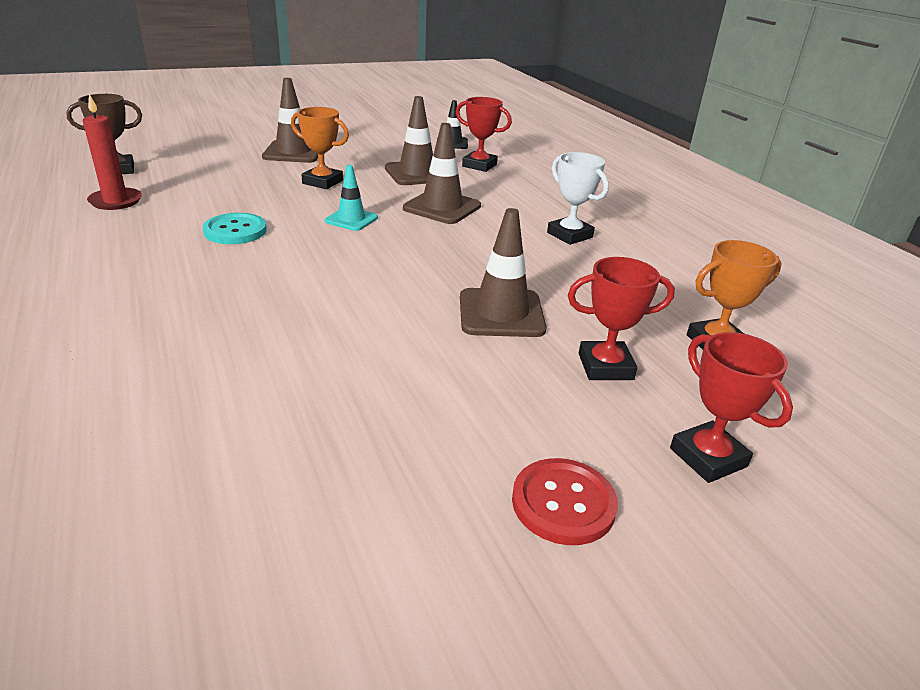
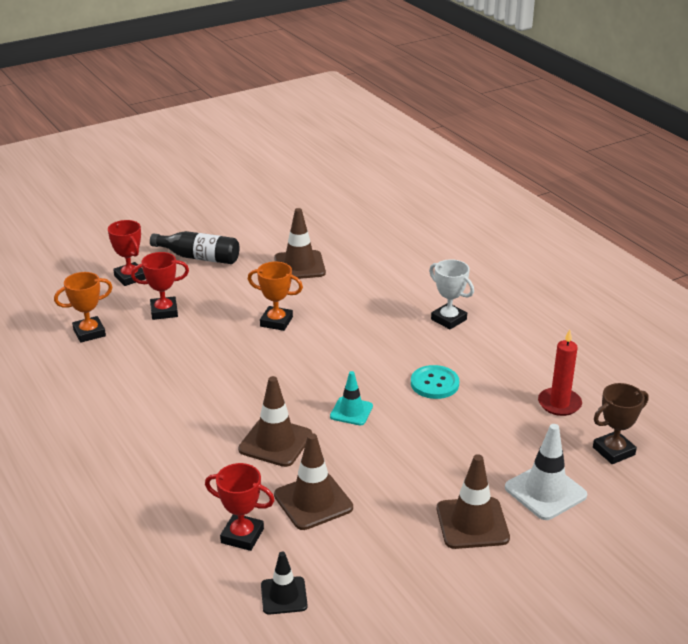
camera: 175 degrees right, 0 degrees up
orange trophy [291,107,349,189] -> orange trophy moved to [248,262,303,331]
brown traffic cone [460,208,547,337] -> brown traffic cone moved to [274,208,326,279]
red button [512,458,618,545] -> black bottle [150,231,239,264]
white trophy [547,152,609,245] -> white trophy moved to [429,259,474,330]
none -> white traffic cone [505,424,587,520]

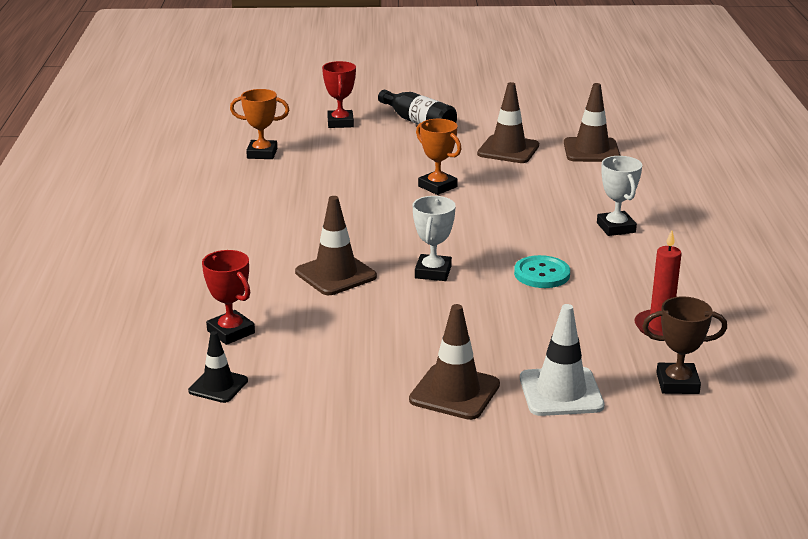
camera: 30 degrees right, 5 degrees down
red trophy [131,252,189,320] -> none
brown traffic cone [274,433,353,530] -> brown traffic cone moved to [564,83,621,162]
turquoise traffic cone [330,371,373,425] -> white trophy [413,196,456,281]

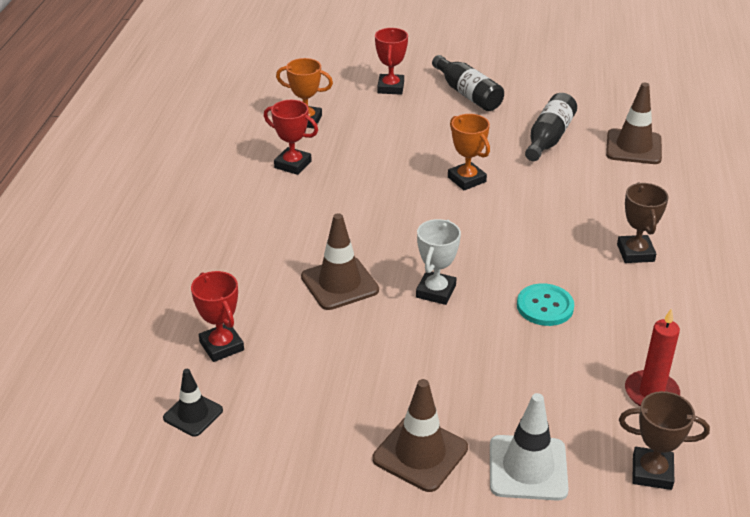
camera: 10 degrees right, 10 degrees up
brown traffic cone [477,82,539,163] -> black bottle [525,93,577,161]
white trophy [597,156,642,236] -> brown trophy [617,182,669,263]
none -> red trophy [264,100,318,175]

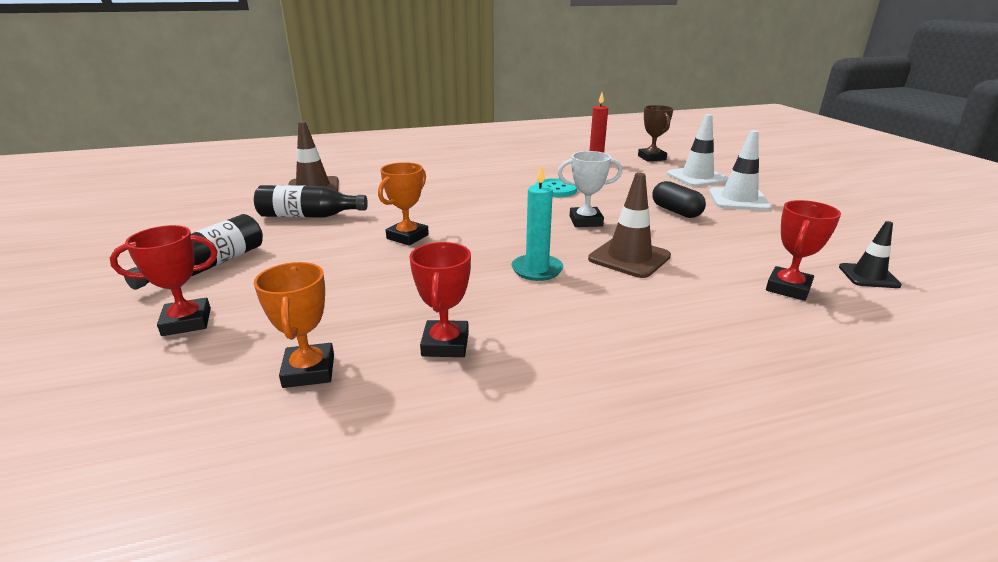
camera: 115 degrees left, 10 degrees down
brown traffic cone [373,379,468,492] -> white traffic cone [709,130,772,211]
brown trophy [617,182,669,263] -> none
none -> turquoise candle [511,165,563,281]
none -> black capsule [652,181,706,218]

